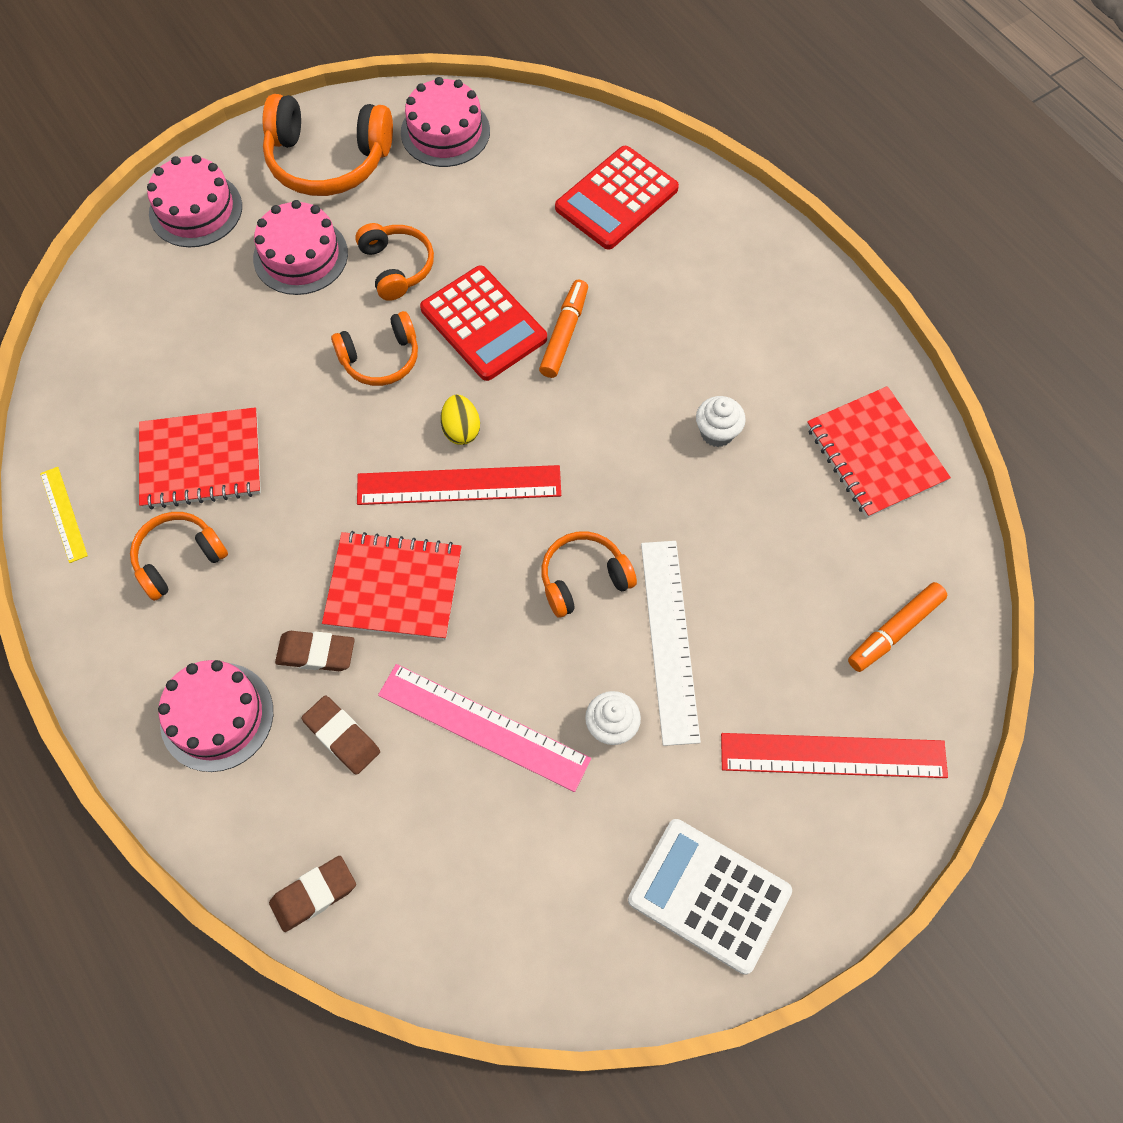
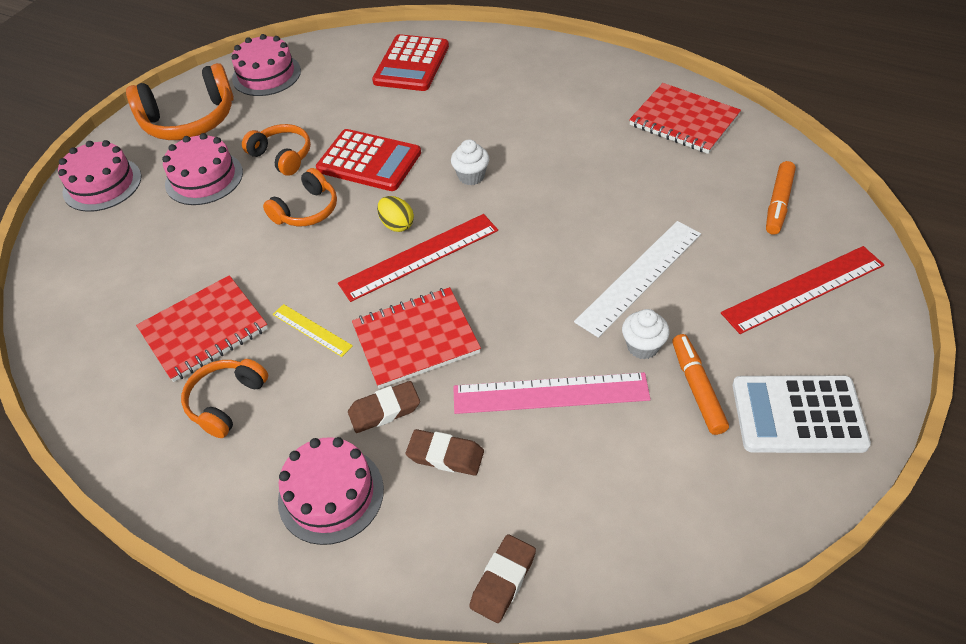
camera: 25 degrees left, 15 degrees down
yellow ruler [40,467,88,563] -> yellow ruler moved to [273,304,353,357]
orange marker [539,280,588,378] -> orange marker moved to [672,334,729,435]
orange headphones [541,531,637,617] -> none
white ruler [641,541,701,746] -> white ruler turned 75 degrees clockwise [574,221,701,338]
white cupcake [696,396,746,447] -> white cupcake moved to [451,139,489,185]

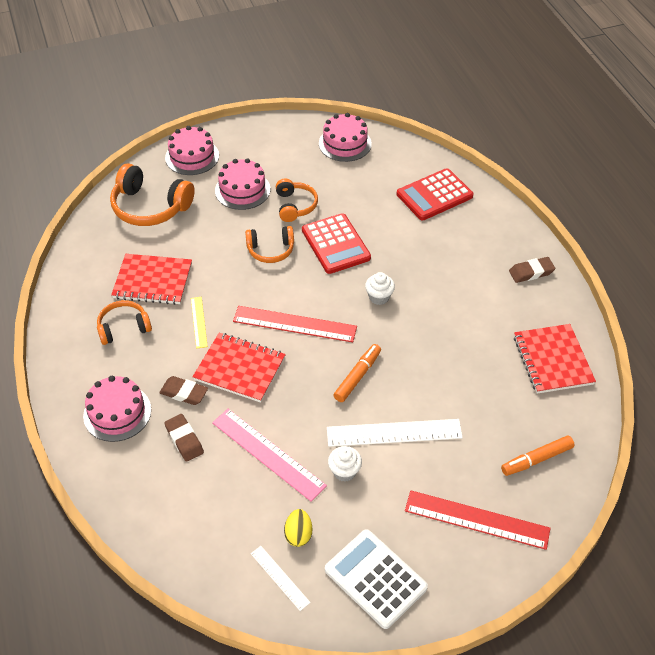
camera: 40 degrees right, 0 degrees up
orange headphones [126,63,234,140] -> orange headphones moved to [110,163,195,226]
yellow egg [377,196,414,232] -> yellow egg moved to [284,509,312,547]
brown eraser [469,534,536,623] -> brown eraser moved to [509,257,555,283]
orange marker [672,334,729,435] -> orange marker moved to [333,344,381,402]
none -> white ruler [251,546,311,611]

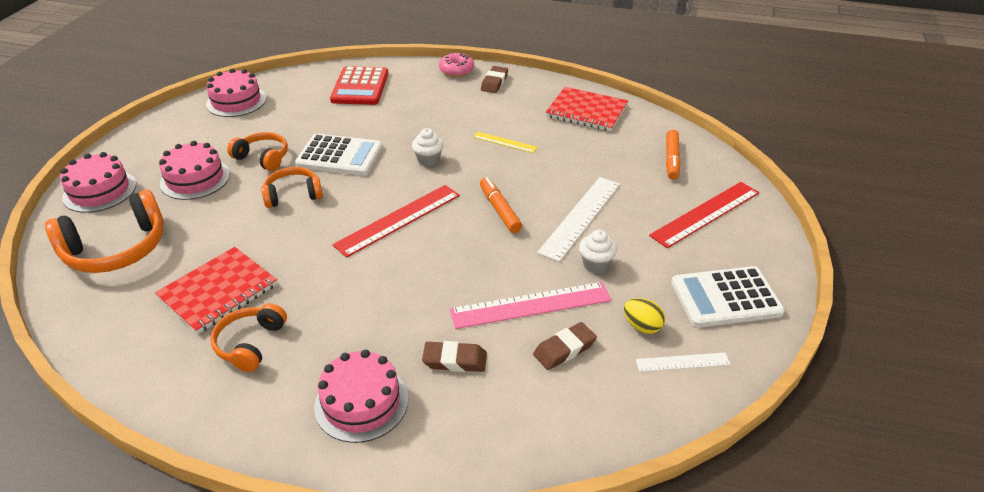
camera: 55 degrees left, 10 degrees down
brown eraser [159,376,208,405] -> brown eraser moved to [533,322,597,370]
yellow ruler [191,297,208,349] -> yellow ruler moved to [473,132,538,153]
red notebook [192,333,286,403] -> none
orange headphones [245,226,294,263] -> orange headphones turned 135 degrees counterclockwise [261,167,323,208]
red calculator [302,213,371,274] -> white calculator [295,134,383,176]
none -> pink donut [439,53,474,77]

